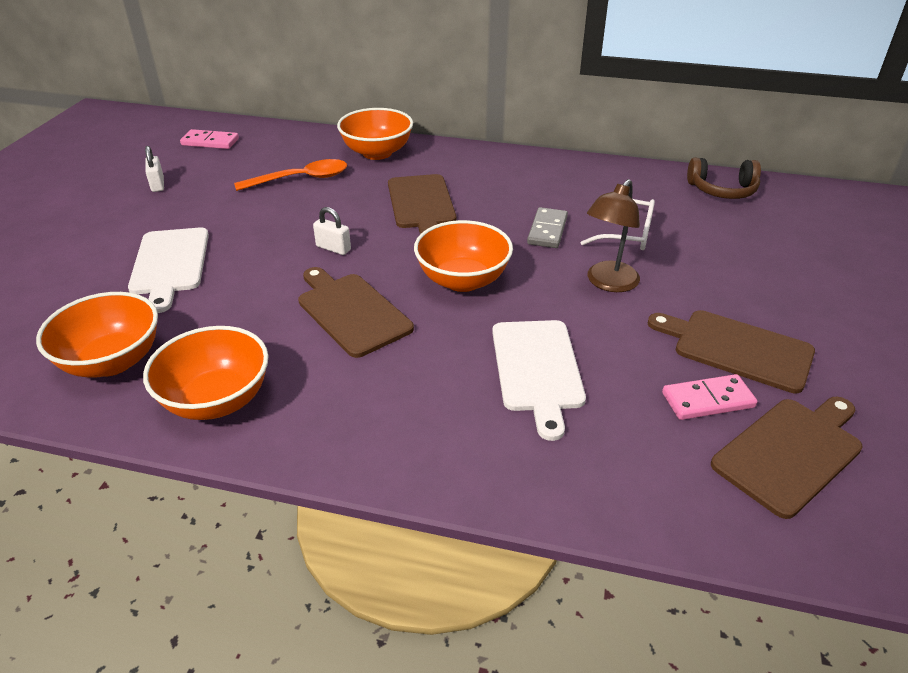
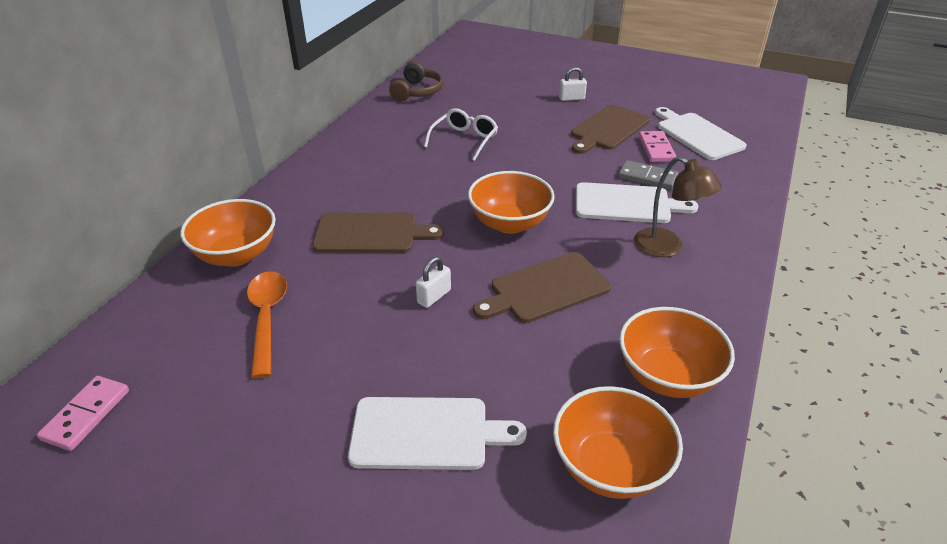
camera: 80 degrees left, 0 degrees up
white padlock [145,146,164,192] -> white padlock moved to [559,67,587,101]
grey domino [527,207,568,248] -> grey domino moved to [618,160,679,190]
brown lamp [587,179,640,292] -> brown lamp moved to [634,156,722,257]
brown cutting board [711,397,863,519] -> white cutting board [655,107,747,160]

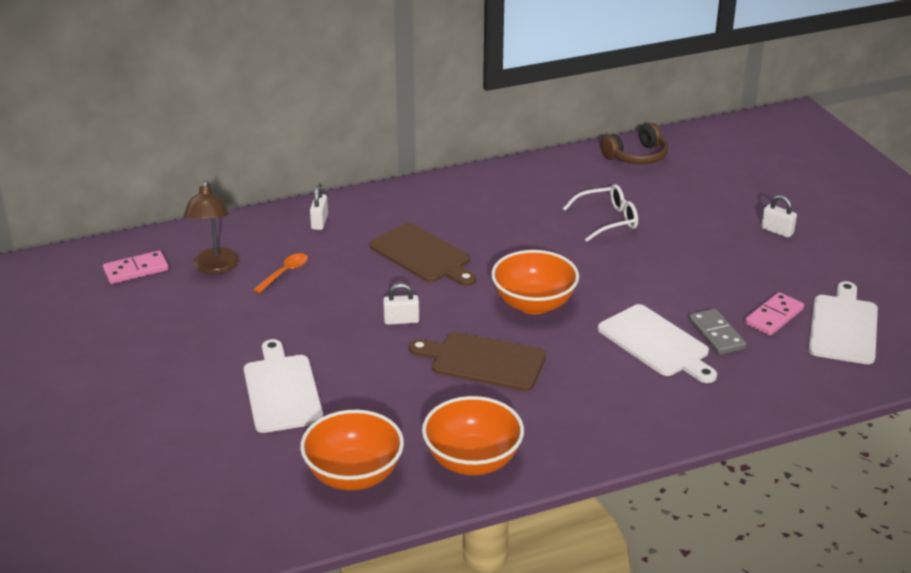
camera: 45 degrees right, 5 degrees down
orange bowl [180,199,276,266] -> white padlock [310,186,328,230]
orange spoon [247,271,287,378] -> orange spoon [253,253,308,293], size x0.61
white cutting board [348,397,527,470] -> white cutting board turned 150 degrees counterclockwise [244,339,323,433]
brown cutting board [571,105,650,154] -> none
brown lamp [634,156,722,257] -> brown lamp moved to [184,180,239,274]

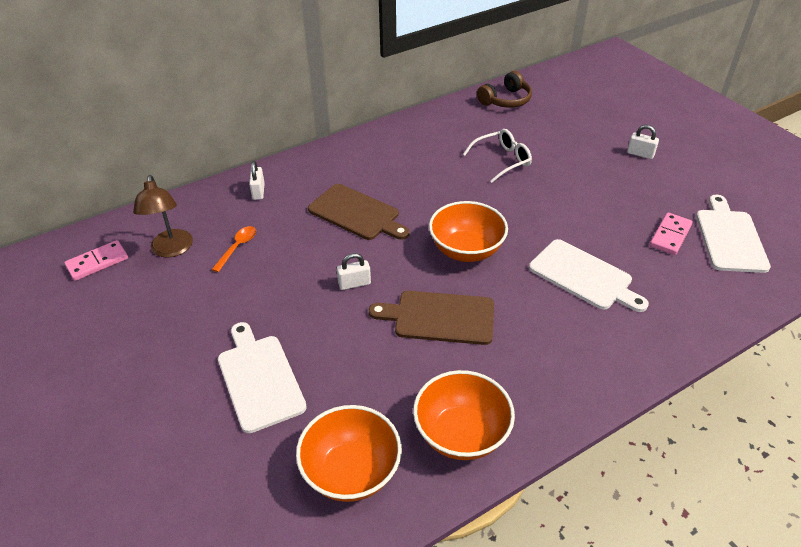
camera: 10 degrees left, 10 degrees up
grey domino [688,308,747,355] -> none

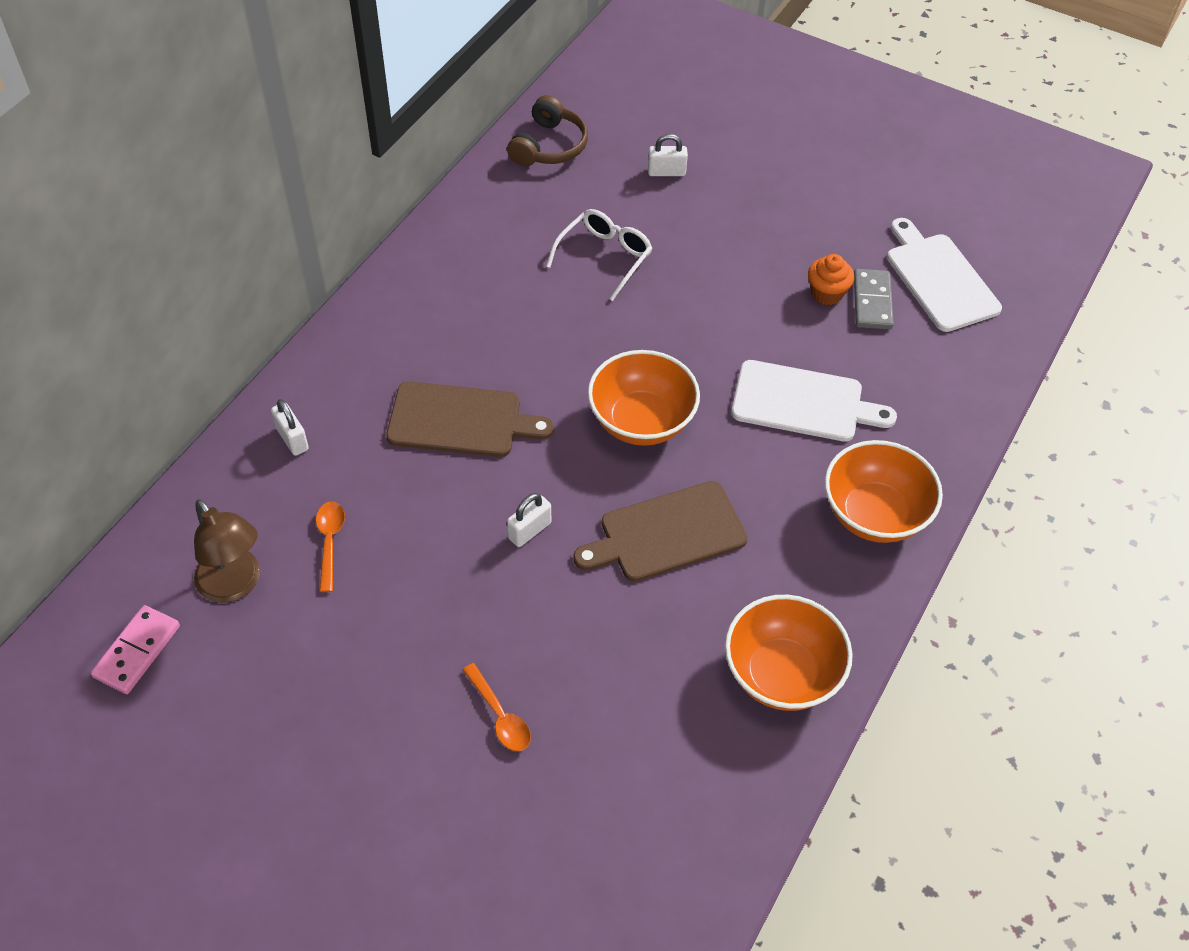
camera: 30 degrees left, 10 degrees up
white cutting board [218,322,307,433] -> orange spoon [463,663,531,751]
orange bowl [296,405,402,502] -> orange bowl moved to [825,440,943,543]
white padlock [627,125,659,159] -> white padlock moved to [648,134,688,176]
pink domino [650,213,692,255] -> grey domino [854,269,894,329]
none -> orange cupcake [808,254,854,305]

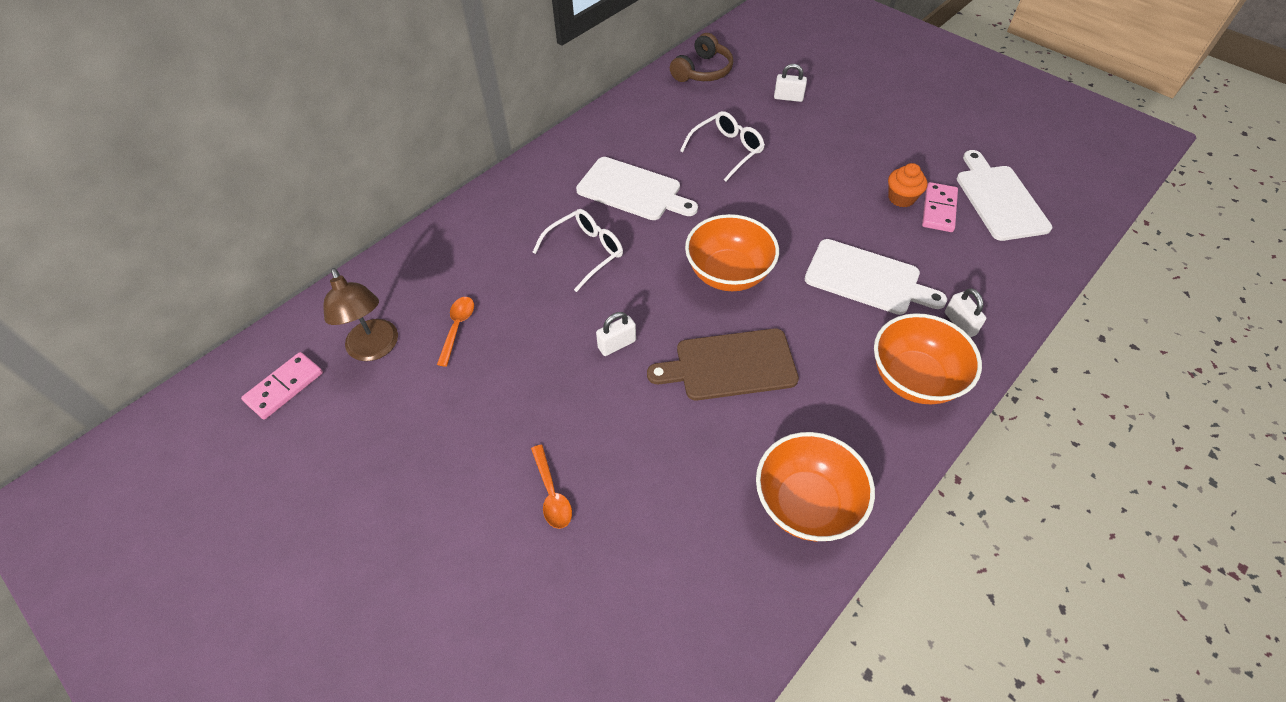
camera: 15 degrees right, 0 degrees up
white padlock [271,399,309,456] -> white padlock moved to [945,288,986,337]
brown cutting board [386,381,554,457] -> white glasses [533,209,623,292]
grey domino [854,269,894,329] -> pink domino [922,182,958,232]
none -> white cutting board [576,157,698,220]

